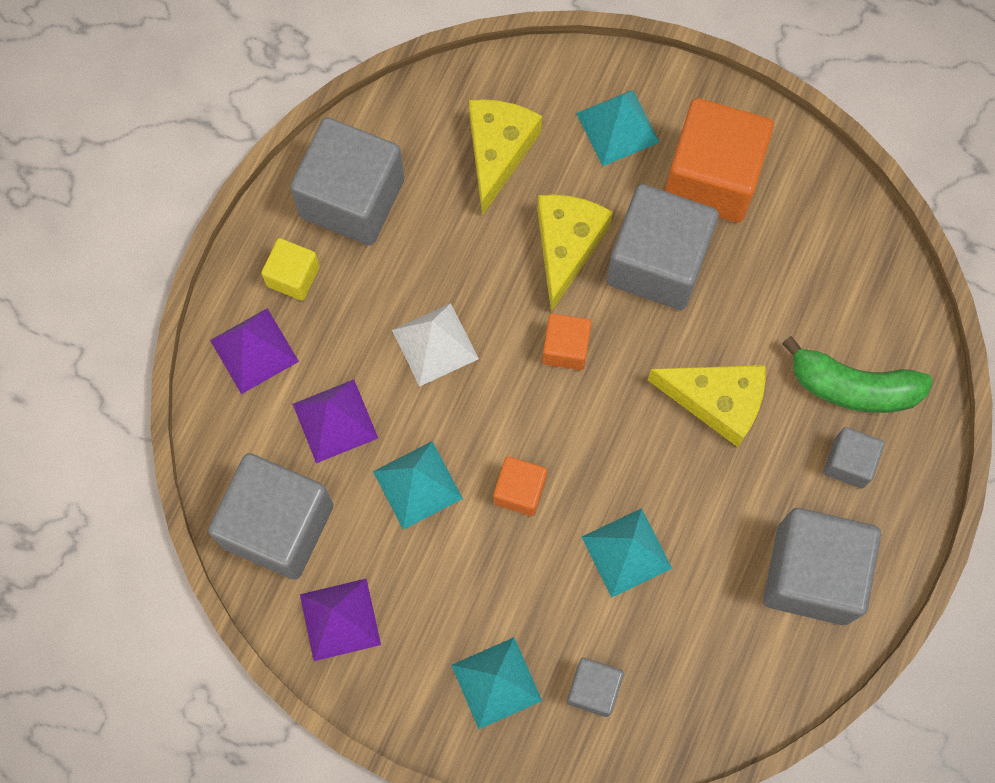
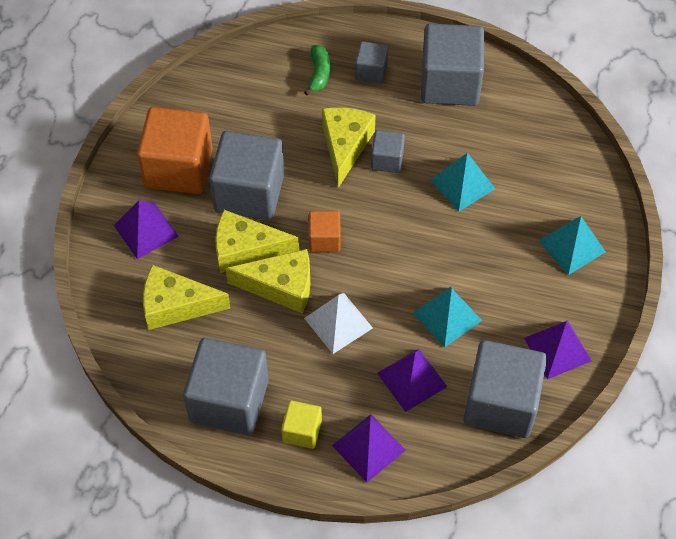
camera: 100 degrees left, 15 degrees down
orange cube [494,456,547,516] -> none
grey cube [567,658,624,717] -> grey cube moved to [371,130,405,173]
turquoise pyramid [576,90,660,166] -> purple pyramid [114,200,179,259]
green banana [782,336,933,413] -> green banana [304,45,330,95], size x0.61
none -> yellow cheese [226,249,310,314]

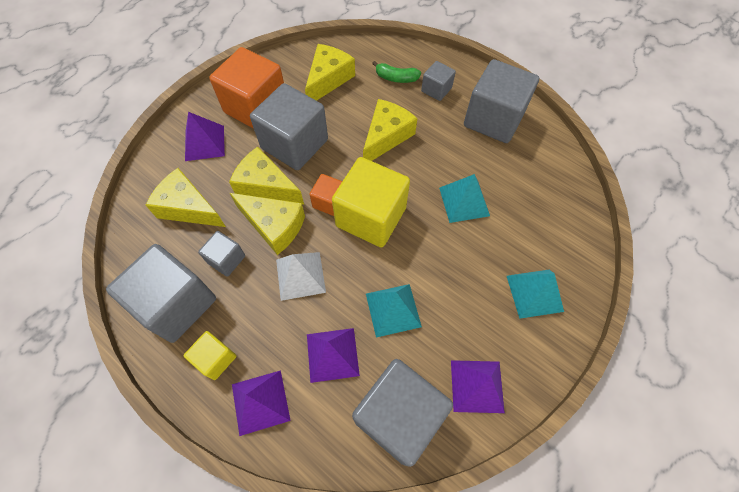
camera: 25 degrees right, 5 degrees up
green banana [304,45,330,95] -> green banana turned 75 degrees clockwise [372,61,421,83]
grey cube [371,130,405,173] -> grey cube moved to [198,231,245,277]
none -> yellow cheese [305,44,355,101]
none -> yellow cube [332,157,410,248]

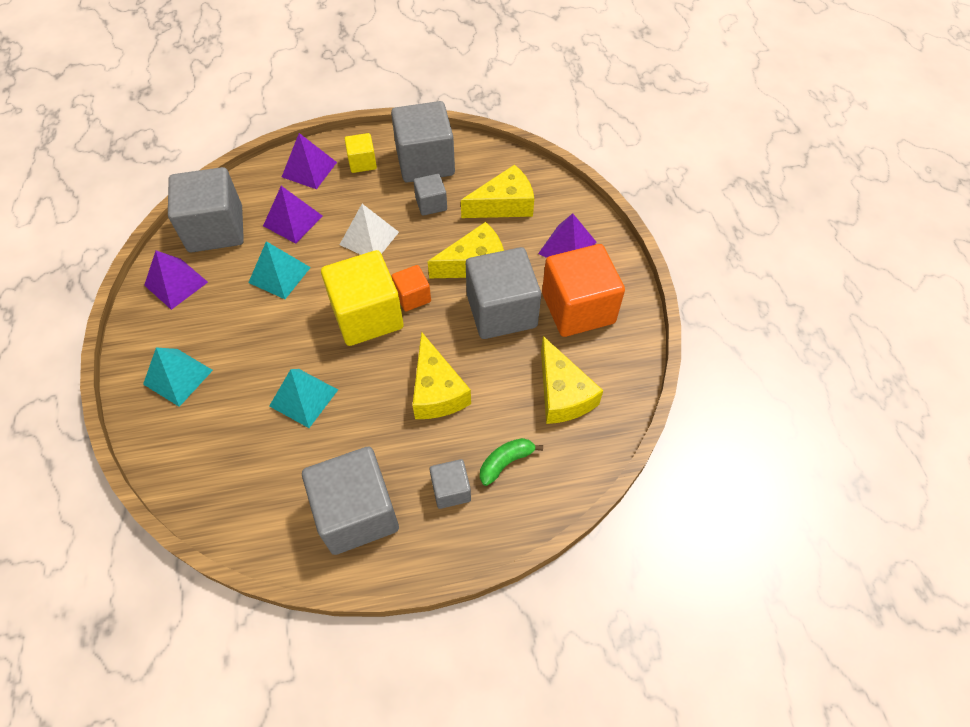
camera: 130 degrees right, 5 degrees down
yellow cheese [230,193,305,255] -> none

